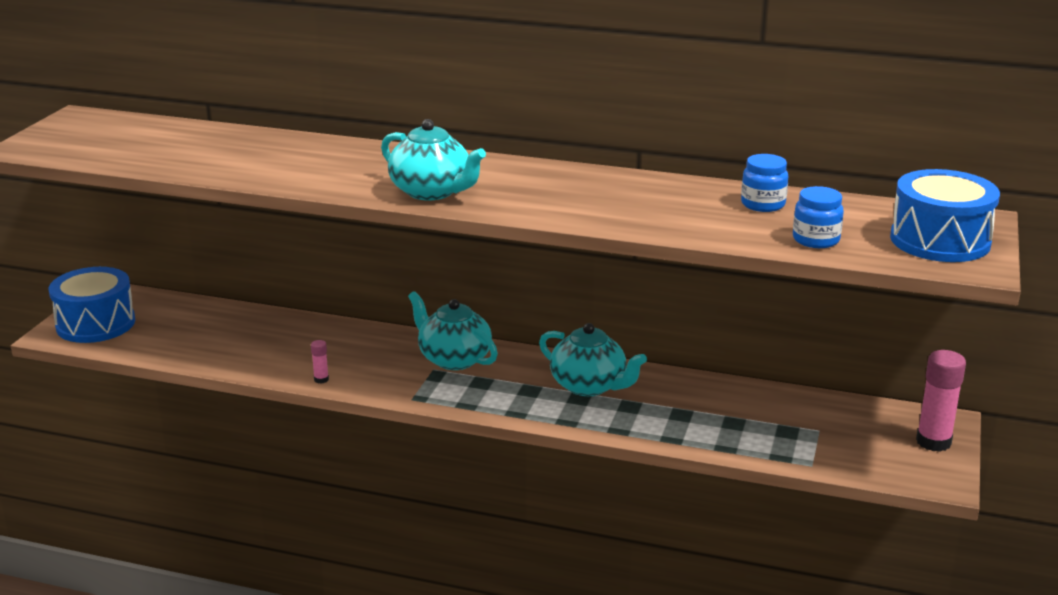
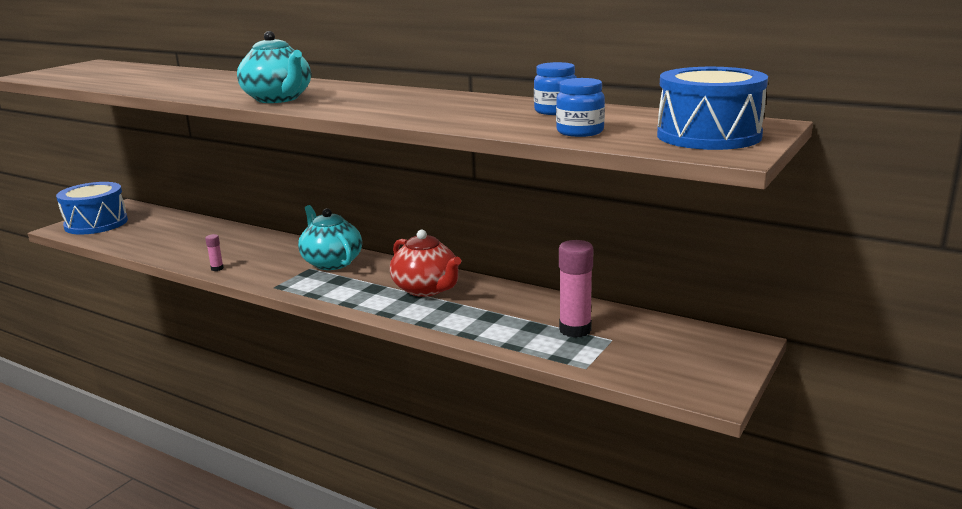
camera: 15 degrees right, 5 degrees down
turquoise teapot [539,323,647,396] -> red teapot [390,230,461,297]
pink glue stick [916,350,966,452] -> pink glue stick moved to [559,240,593,338]

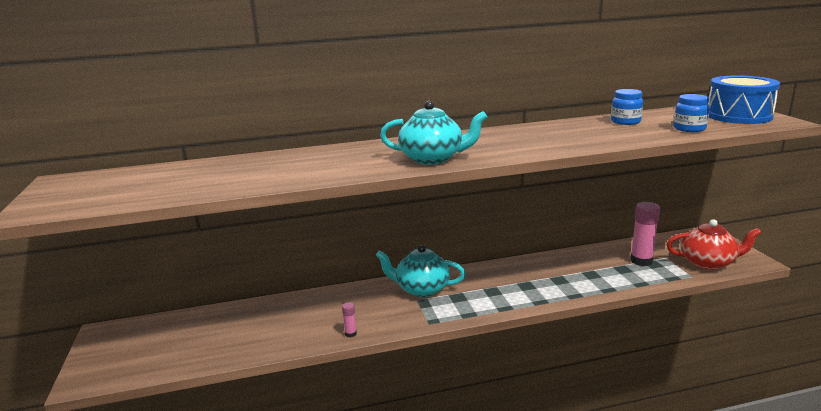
camera: 45 degrees left, 0 degrees up
blue drum [56,182,128,235] -> none
red teapot [390,230,461,297] -> red teapot moved to [667,219,761,270]

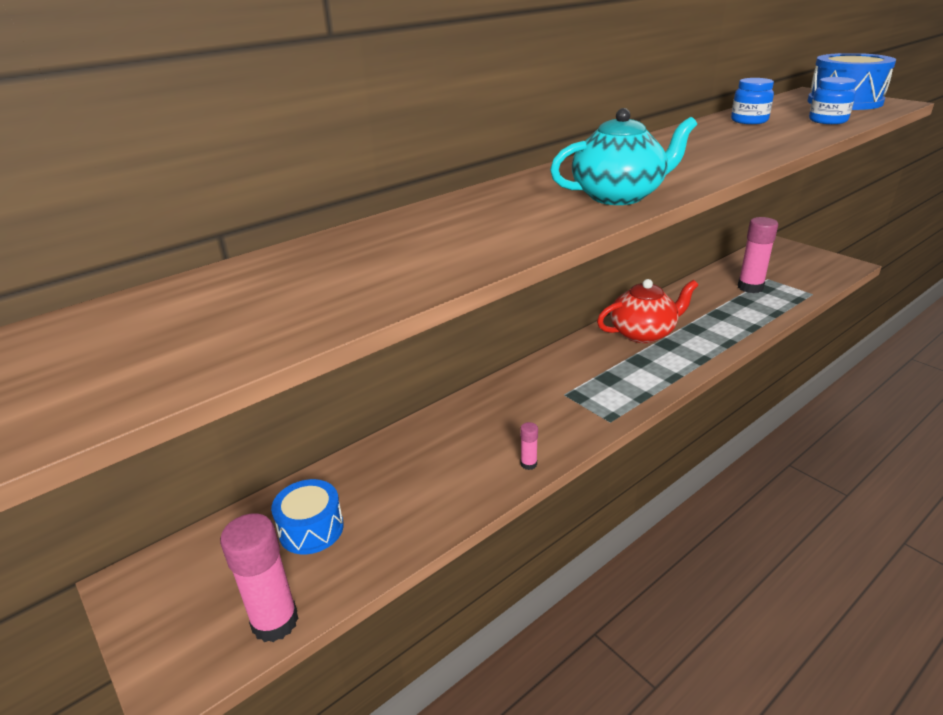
camera: 25 degrees left, 10 degrees up
turquoise teapot [376,245,465,297] -> none
red teapot [667,219,761,270] -> red teapot moved to [597,279,698,343]
none -> pink glue stick [220,513,299,642]
none -> blue drum [271,479,344,555]

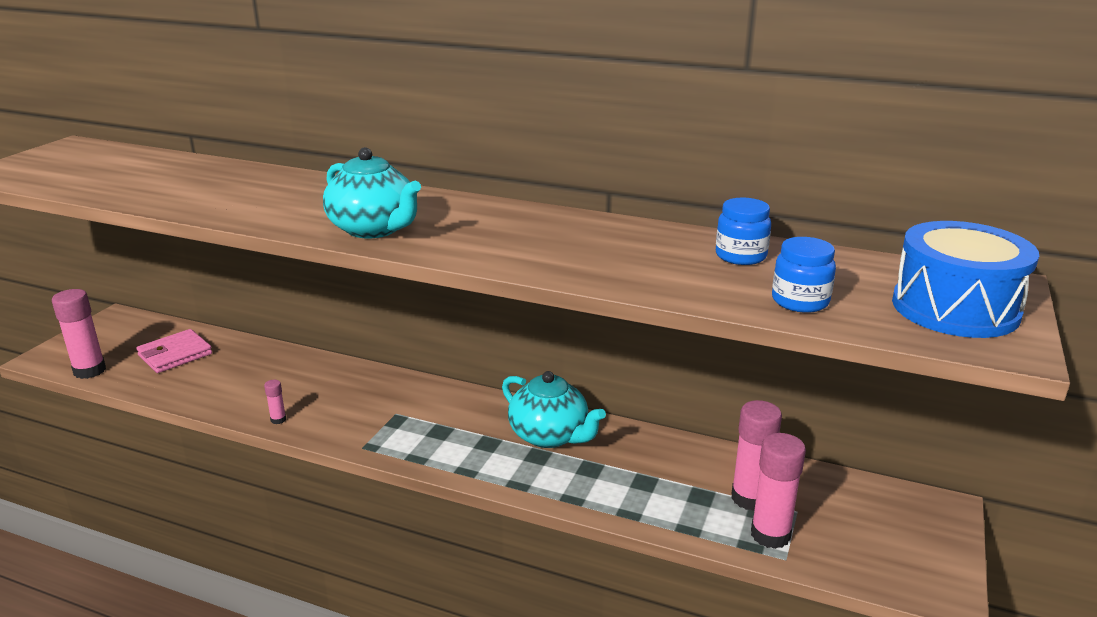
camera: 60 degrees right, 5 degrees down
blue drum [271,479,344,555] -> pink wallet [136,329,212,373]
red teapot [597,279,698,343] -> turquoise teapot [502,371,606,448]
none -> pink glue stick [751,433,806,549]

